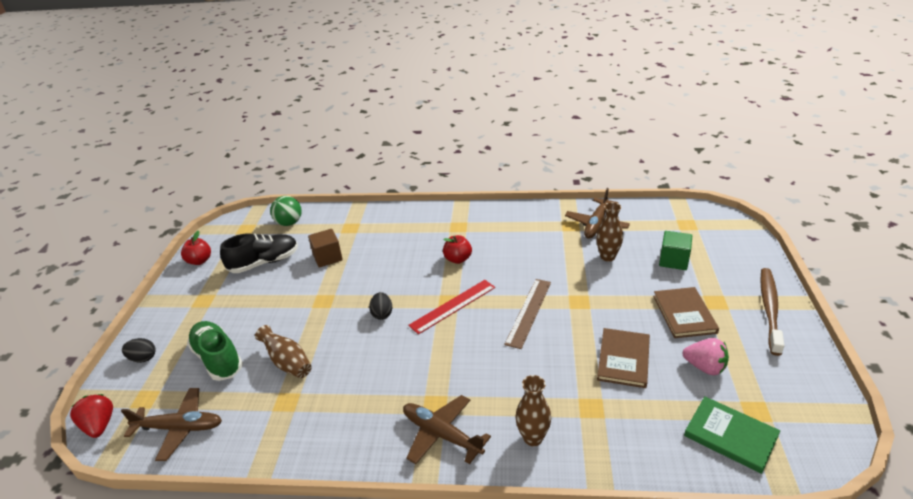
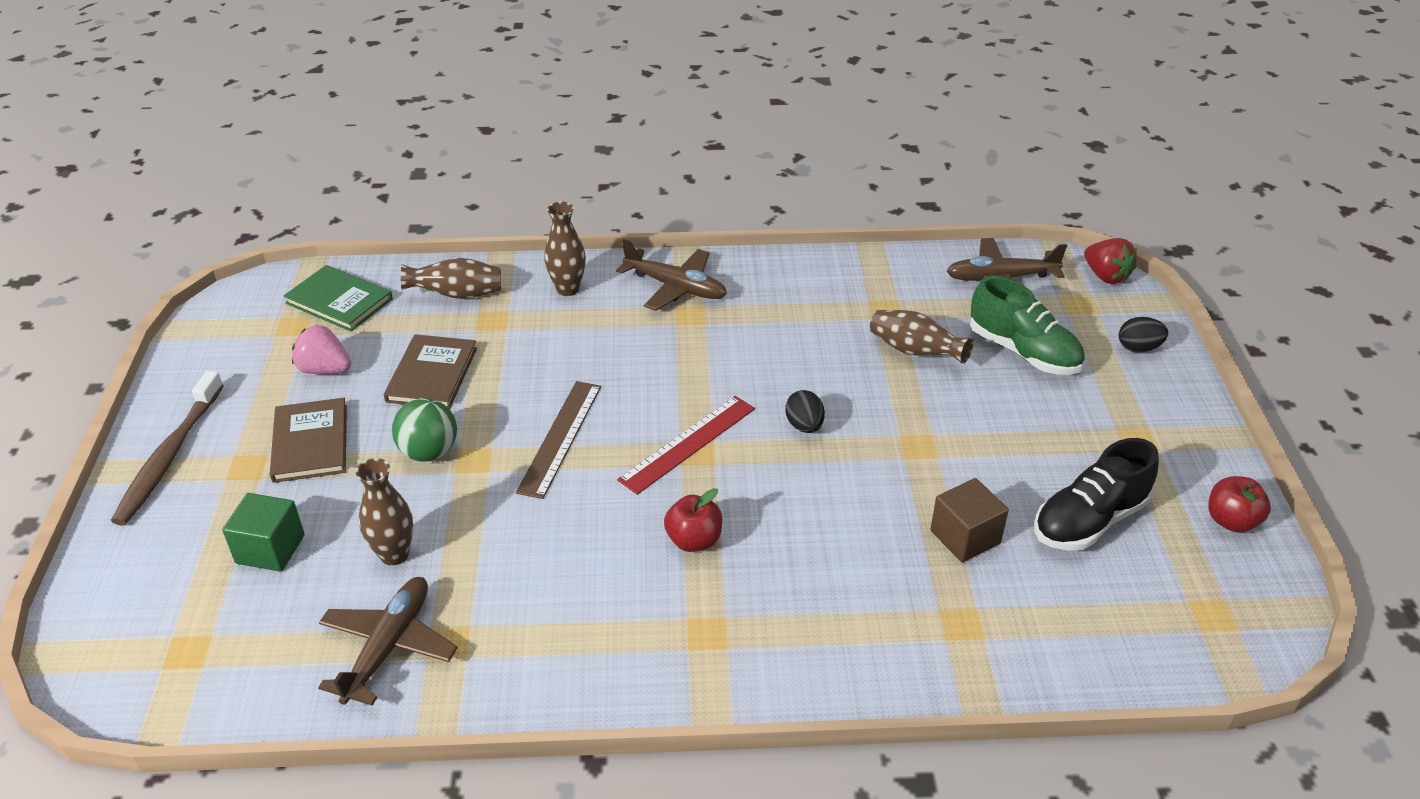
camera: 170 degrees right, 5 degrees up
green ball [270,196,302,226] -> green ball moved to [392,398,457,462]
none -> brown vase [401,258,501,299]

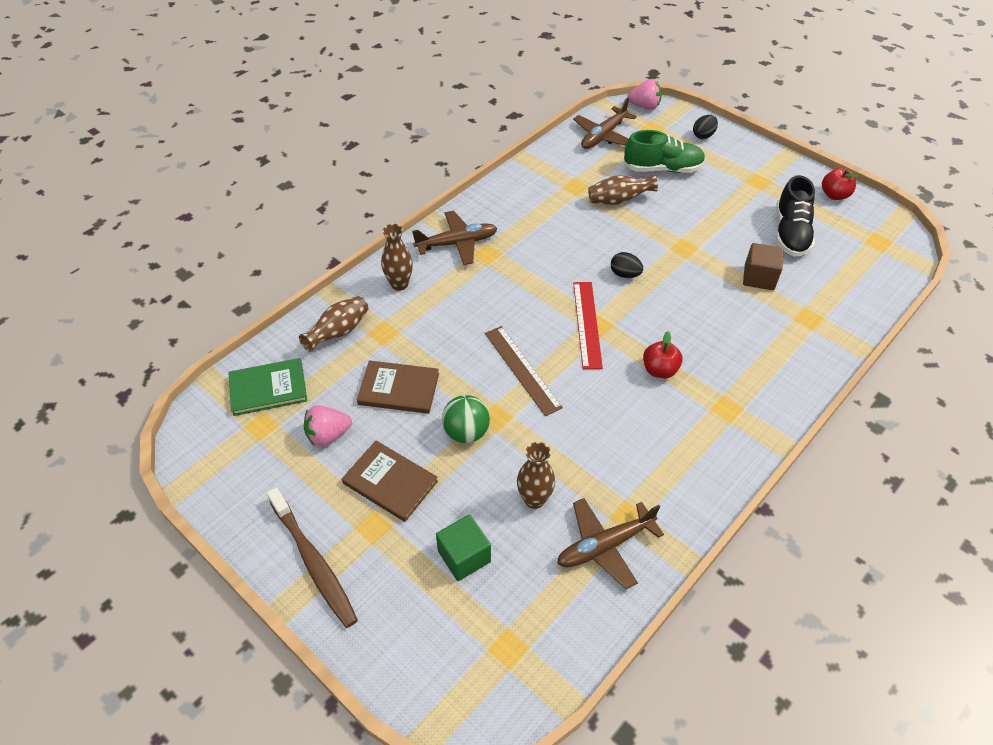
camera: 45 degrees left, 10 degrees up
brown plane [318,577,458,706] -> brown plane turned 90 degrees counterclockwise [557,498,664,589]
brown book [384,334,477,409] -> brown book turned 45 degrees counterclockwise [357,360,439,414]
red strawberry [1084,238,1137,284] -> pink strawberry [627,79,662,110]

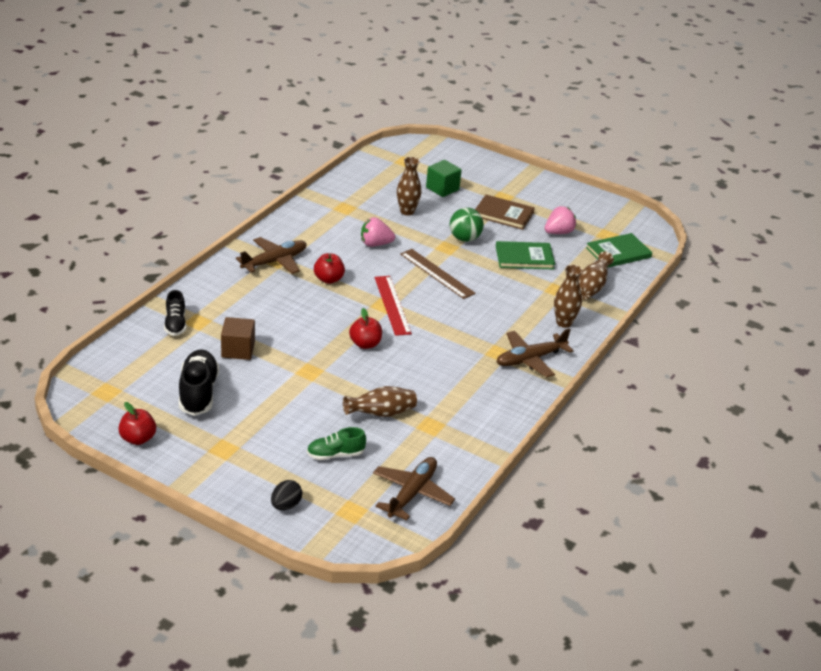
camera: 165 degrees right, 15 degrees down
brown toothbrush [267,487,358,628] -> none
brown book [357,360,439,414] -> green book [496,241,555,269]
brown plane [557,498,664,589] -> brown plane moved to [236,237,306,274]
black egg [611,252,643,278] -> red apple [349,308,382,349]
green shoe [624,130,705,173] -> green shoe [307,427,366,460], size x0.62
pink strawberry [627,79,662,110] -> pink strawberry moved to [361,217,395,247]
none -> black shoe [164,290,186,336]

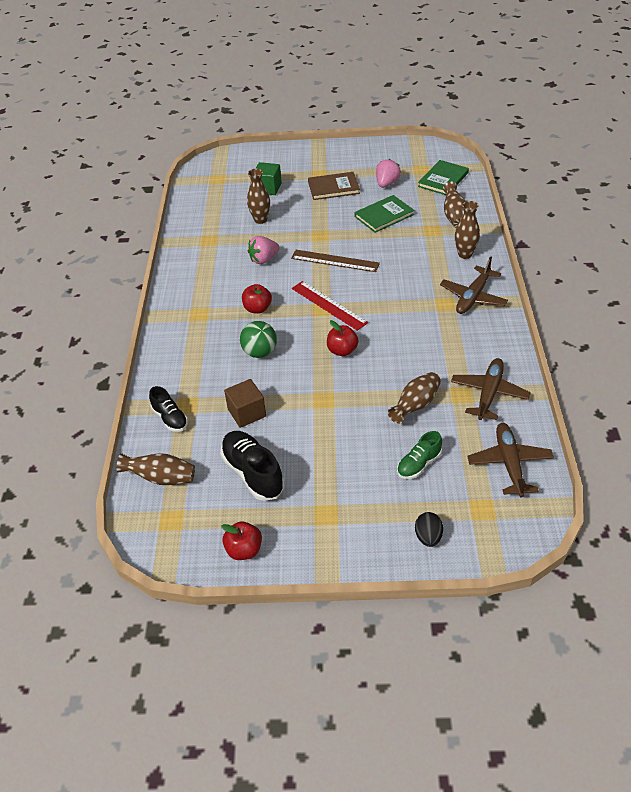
camera: 25 degrees left, 10 degrees up
brown plane [236,237,306,274] -> brown plane moved to [451,358,530,420]
green ball [450,208,484,242] -> green ball moved to [240,321,277,358]
none -> brown vase [117,453,195,485]

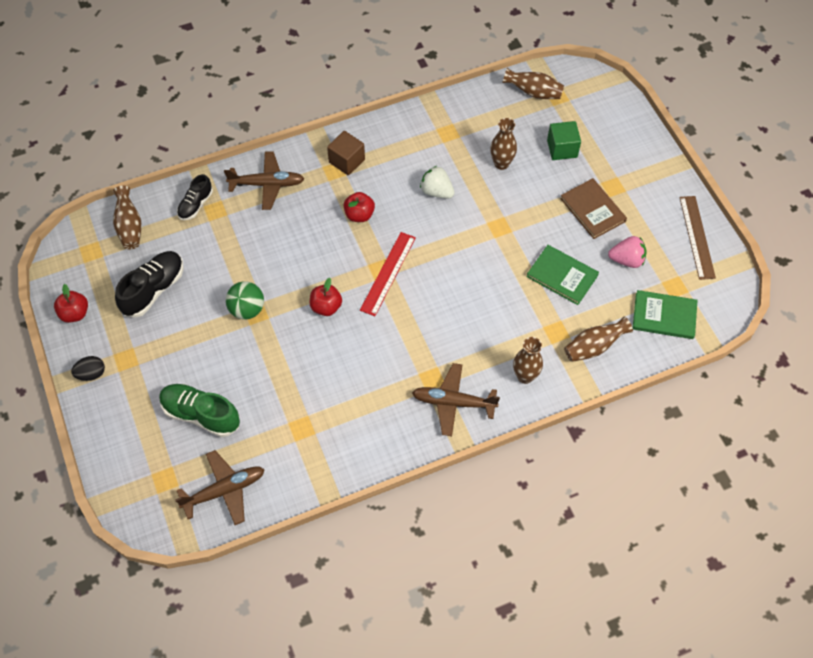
camera: 65 degrees right, 15 degrees up
brown cube [224,379,266,428] -> brown cube moved to [327,131,365,175]
green ball [240,321,277,358] -> green ball moved to [226,281,264,319]
pink strawberry [248,236,280,264] -> white strawberry [420,166,455,198]
brown ruler [291,250,380,272] -> brown ruler moved to [679,196,716,280]
brown vase [388,372,441,424] -> brown vase moved to [502,68,564,99]
green shoe [397,431,442,479] -> green shoe [159,384,240,437], size x1.62
black egg [415,512,443,547] -> black egg moved to [71,356,105,381]
brown plane [451,358,530,420] -> brown plane moved to [224,151,304,210]

